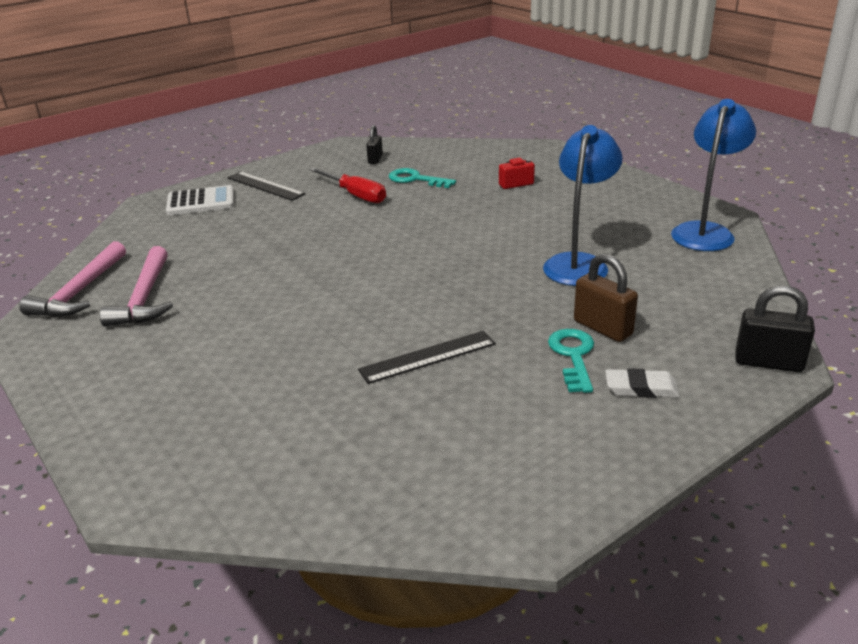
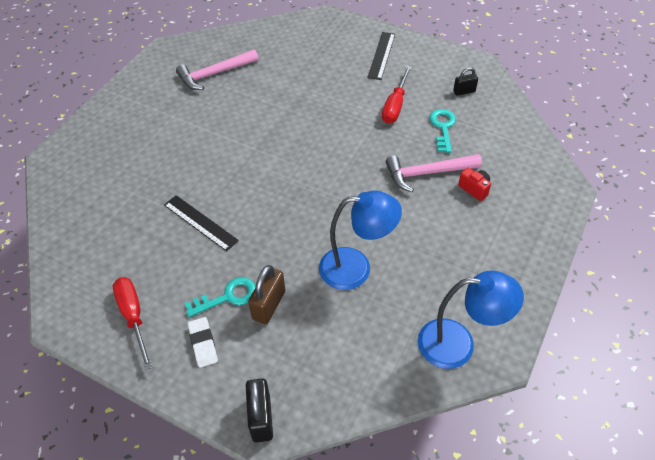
camera: 65 degrees right, 20 degrees up
pink hammer [19,241,126,317] -> pink hammer moved to [386,154,482,192]
white calculator [166,185,234,215] -> none
none -> red screwdriver [113,277,153,370]

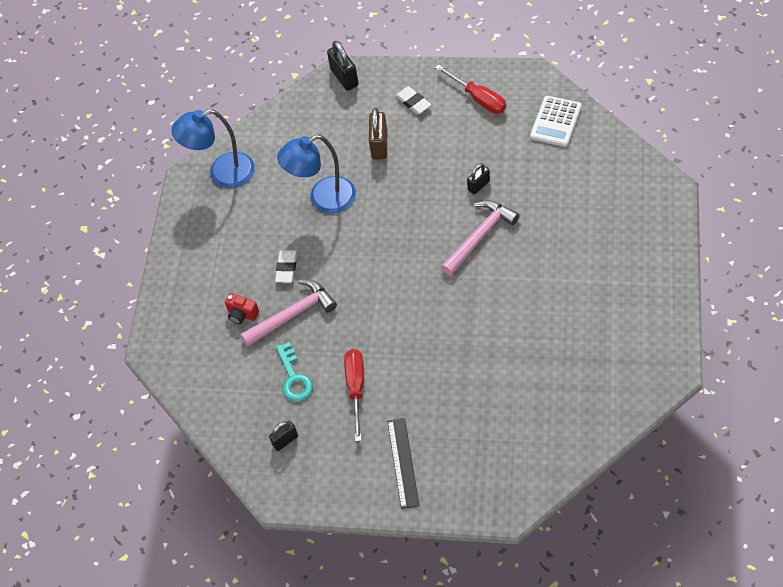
camera: 165 degrees right, 5 degrees up
black ruler [164,195,239,251] -> black padlock [467,163,490,194]
pink hammer [176,49,259,90] -> pink hammer moved to [441,200,520,276]
turquoise key [185,277,256,317] -> none
none -> white eraser [275,250,297,283]
none -> white calculator [530,96,582,147]

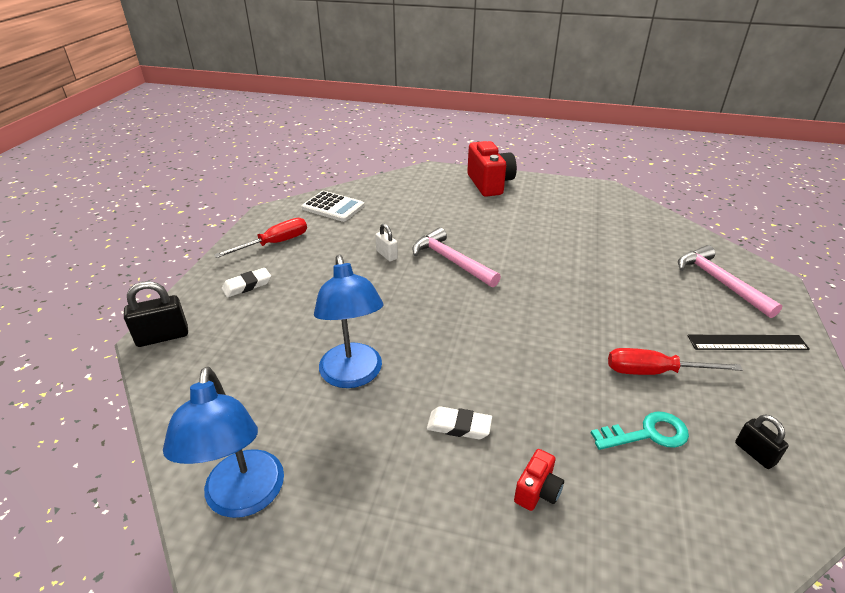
camera: 90 degrees left, 20 degrees down
pink hammer [241,280,337,346] -> pink hammer moved to [678,245,782,318]
brown padlock [369,108,387,160] -> none
black padlock [467,163,490,194] -> white padlock [375,224,398,262]
none -> red camera [467,141,517,197]

